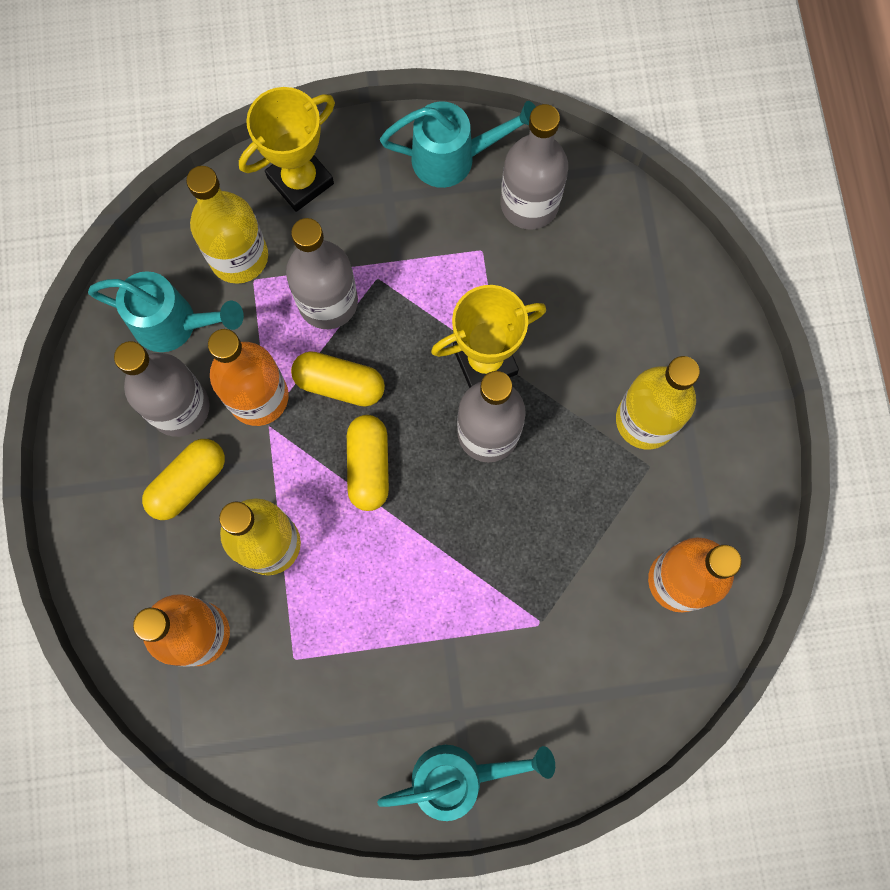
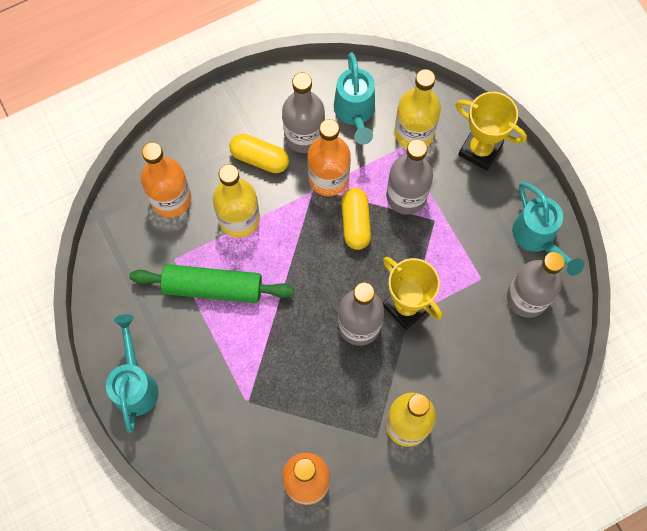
camera: 70 degrees right, 5 degrees down
yellow capsule [347,415,389,511] -> none
turquoise watering can [377,745,555,821] -> turquoise watering can turned 150 degrees counterclockwise [106,314,159,433]
none -> green rolling pin [129,264,294,303]

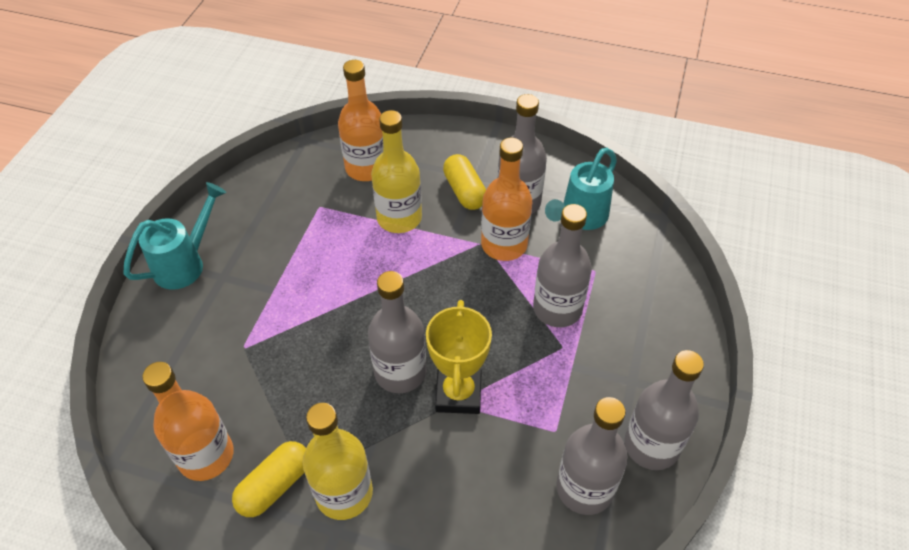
camera: 45 degrees right, 20 degrees down
green rolling pin [129,264,294,303] -> none
yellow capsule [341,188,371,250] -> yellow capsule moved to [232,441,306,517]
yellow bottle [394,69,441,148] -> none
yellow trophy [455,92,527,171] -> none
turquoise watering can [512,182,584,276] -> grey bottle [624,350,704,470]

